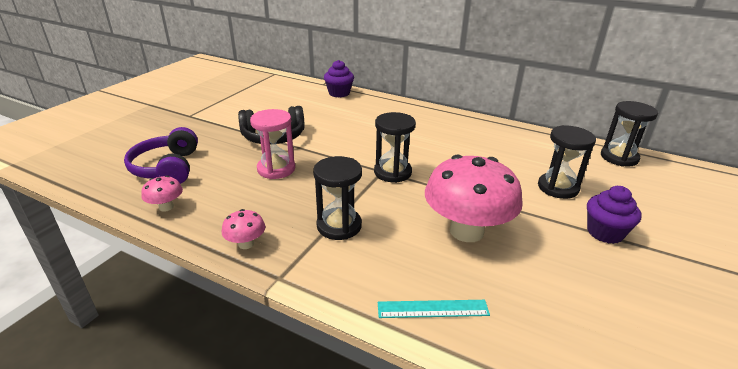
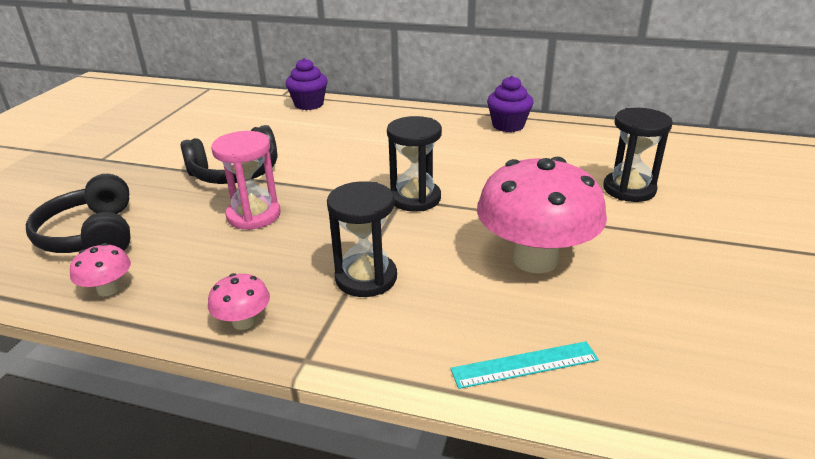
camera: 10 degrees left, 0 degrees up
purple headphones [124,127,198,184] -> black headphones [26,174,130,253]
purple cupcake [587,186,641,244] -> purple cupcake moved to [487,76,533,132]
black hourglass [601,101,658,167] -> none

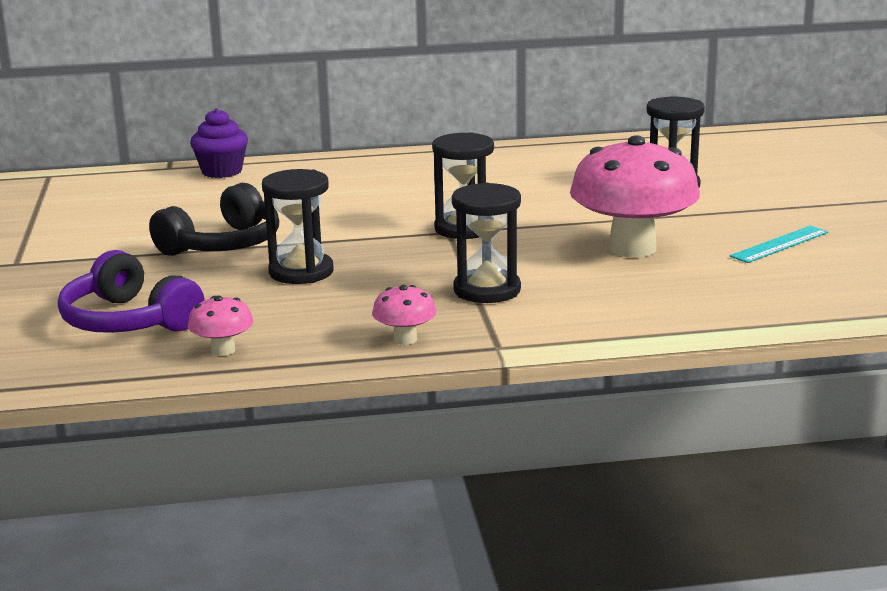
camera: 25 degrees left, 10 degrees down
black headphones [26,174,130,253] -> purple headphones [58,250,205,333]
pink hourglass [211,131,280,230] -> black hourglass [262,169,333,284]
turquoise ruler [450,341,599,389] -> turquoise ruler moved to [730,226,828,263]
purple cupcake [487,76,533,132] -> none

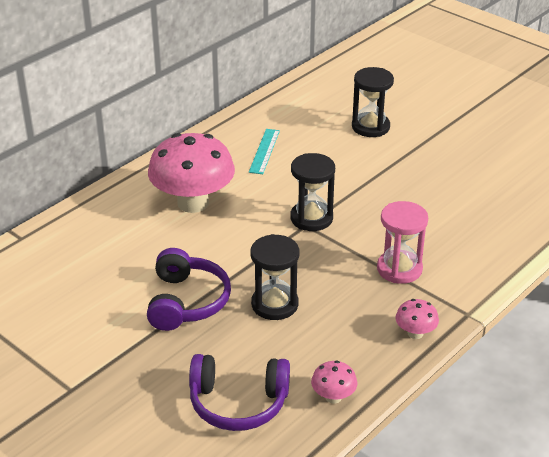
camera: 40 degrees left, 15 degrees up
black headphones [149,183,279,256] -> purple headphones [147,248,231,331]
purple cupcake [190,108,248,178] -> none
black hourglass [452,183,521,303] -> pink hourglass [377,201,428,284]
pink mushroom [570,135,700,258] -> pink mushroom moved to [148,133,235,213]
turquoise ruler [730,226,828,263] -> turquoise ruler moved to [249,129,280,174]

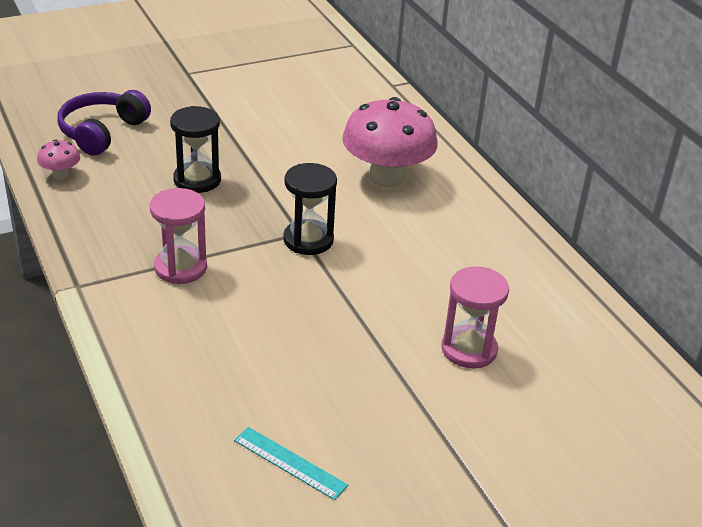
camera: 110 degrees right, 0 degrees up
purple headphones [147,248,231,331] -> none
turquoise ruler [249,129,280,174] -> turquoise ruler moved to [234,427,348,500]
black hourglass [352,67,394,137] -> pink hourglass [442,266,509,368]
pink mushroom [395,299,439,339] -> none

